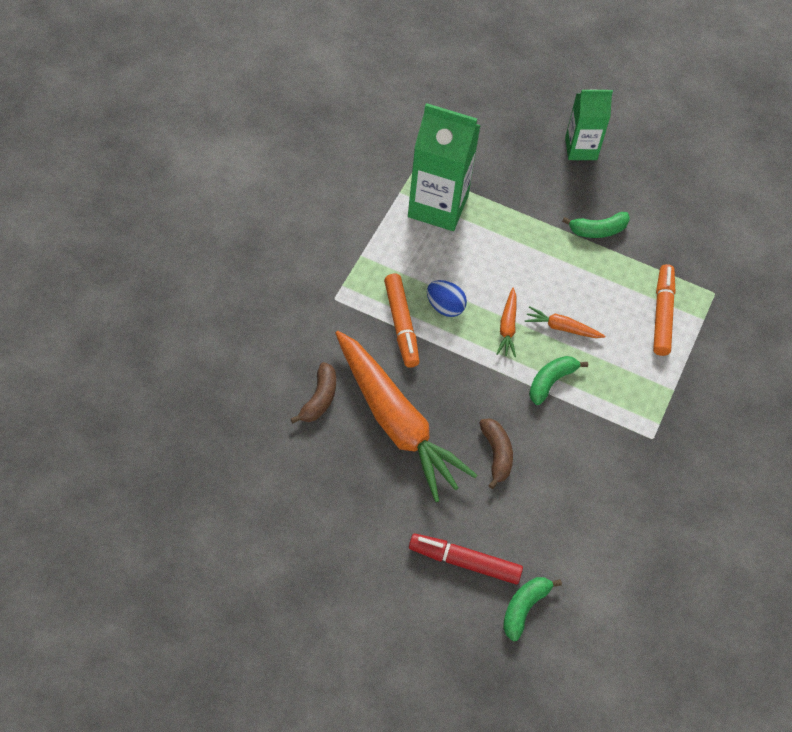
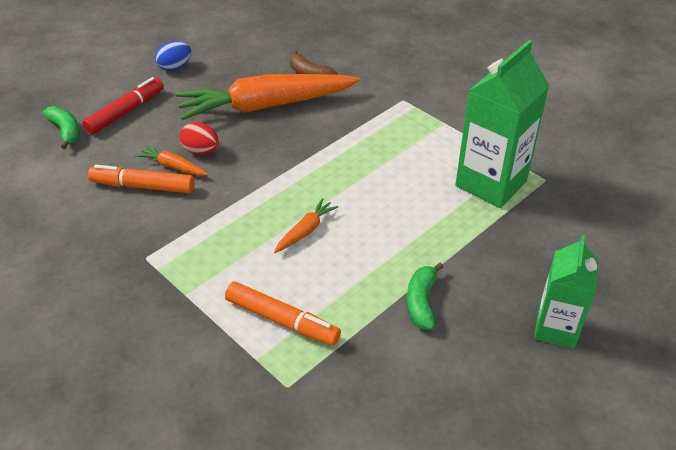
camera: 115 degrees right, 15 degrees down
orange marker [384,274,420,368] -> orange marker moved to [88,165,195,193]
blue egg [427,280,467,317] -> blue egg moved to [155,41,191,71]
brown banana [479,418,513,489] -> red egg [180,122,219,155]
orange carrot [496,288,516,357] -> orange carrot moved to [135,145,208,176]
green banana [529,356,588,405] -> none

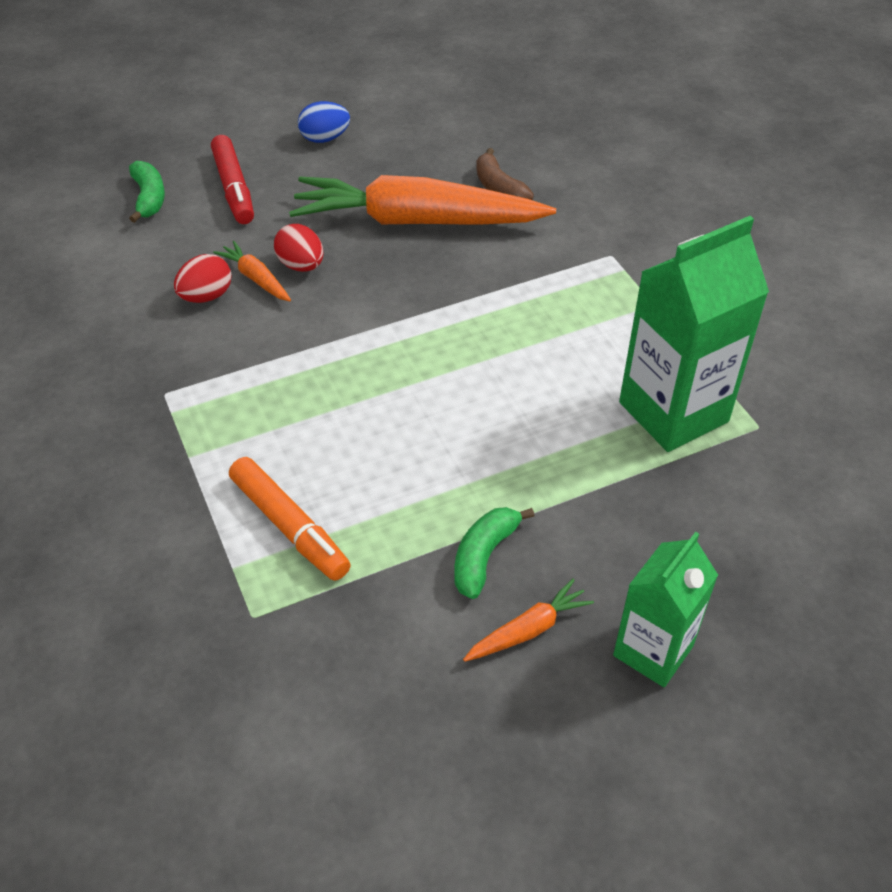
camera: 20 degrees right, 5 degrees up
red marker [82,77,164,134] -> red marker turned 105 degrees clockwise [211,135,254,224]
orange marker [88,165,195,193] -> red egg [174,254,232,303]
orange carrot [274,198,338,253] -> orange carrot moved to [463,579,594,662]

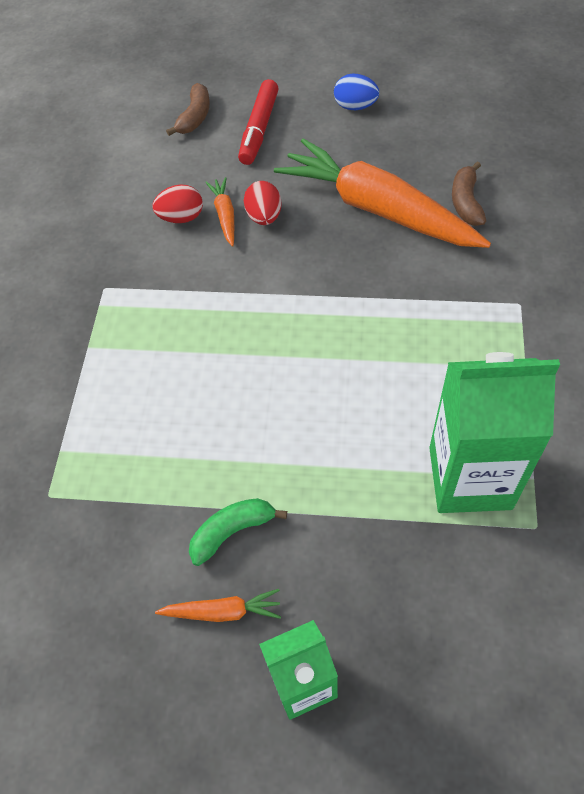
camera: 35 degrees right, 10 degrees up
green banana [129,161,165,223] -> brown banana [166,83,210,136]
orange marker [229,457,351,581] -> none

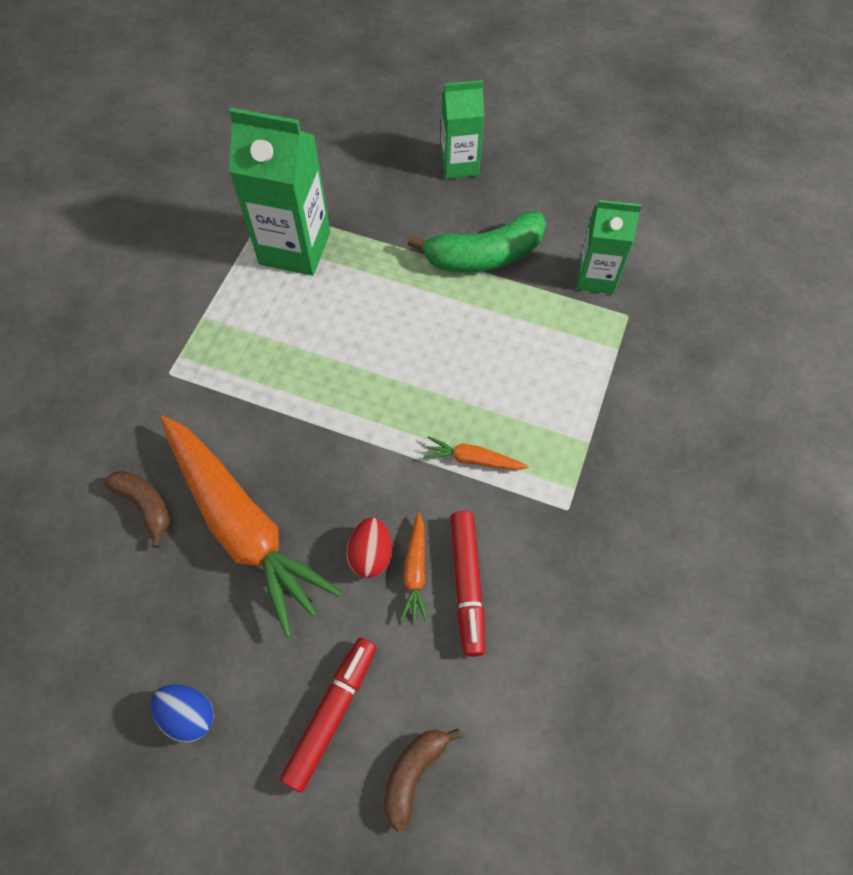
camera: 170 degrees left, 5 degrees up
red egg [153,184,203,223] -> red marker [450,511,485,657]
orange carrot [155,589,281,622] -> orange carrot moved to [423,436,529,470]
green banana [189,498,287,566] -> green banana [408,212,546,272], size x1.72
brown banana [452,162,486,226] -> brown banana turned 60 degrees counterclockwise [104,471,170,548]
none -> green carton [577,200,642,294]

